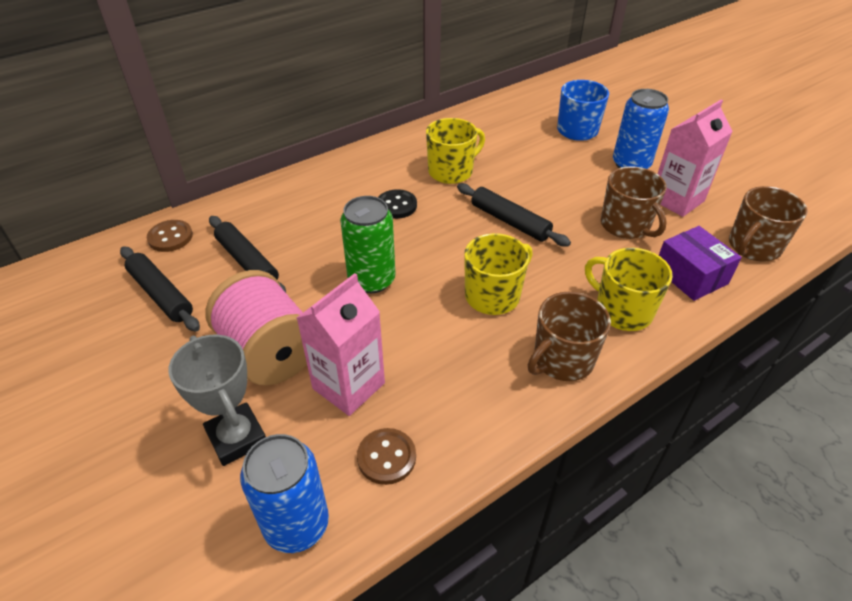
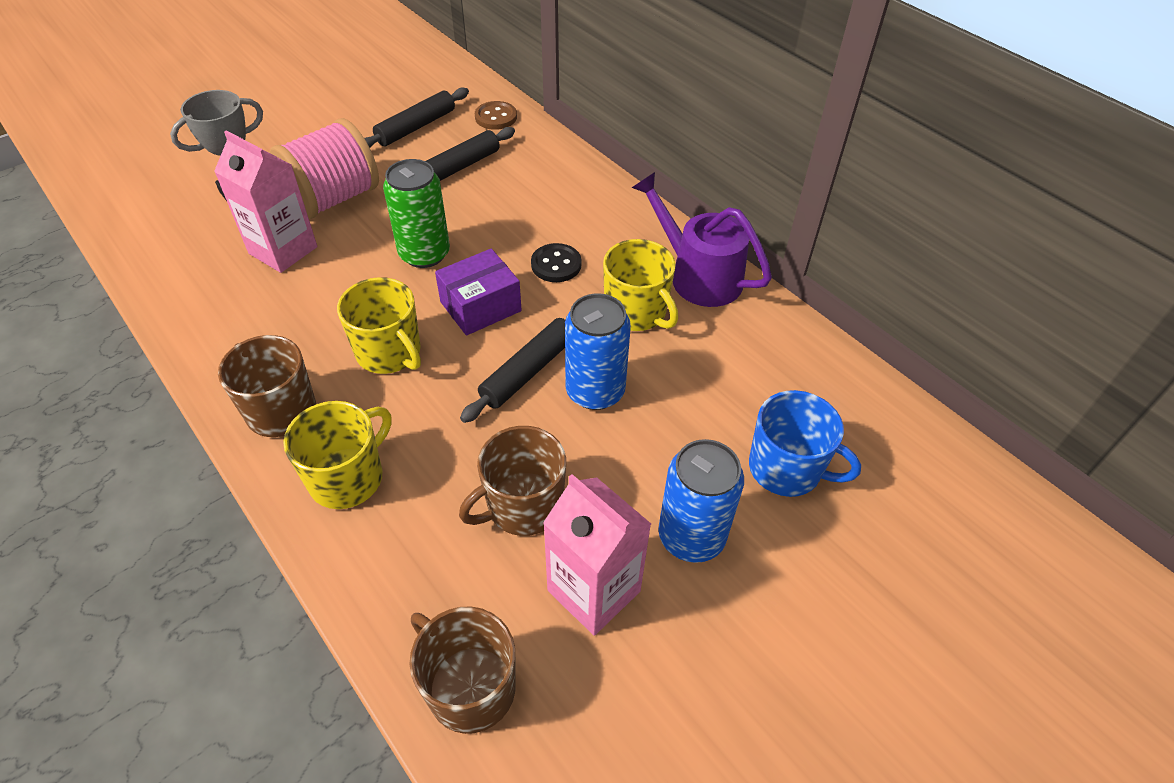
camera: 85 degrees right, 5 degrees up
blue can [240,434,329,553] -> blue can moved to [565,293,631,410]
brown button [357,428,416,485] -> none
purple box [659,226,742,301] -> purple box moved to [435,249,522,336]
none -> purple watering can [632,172,772,307]

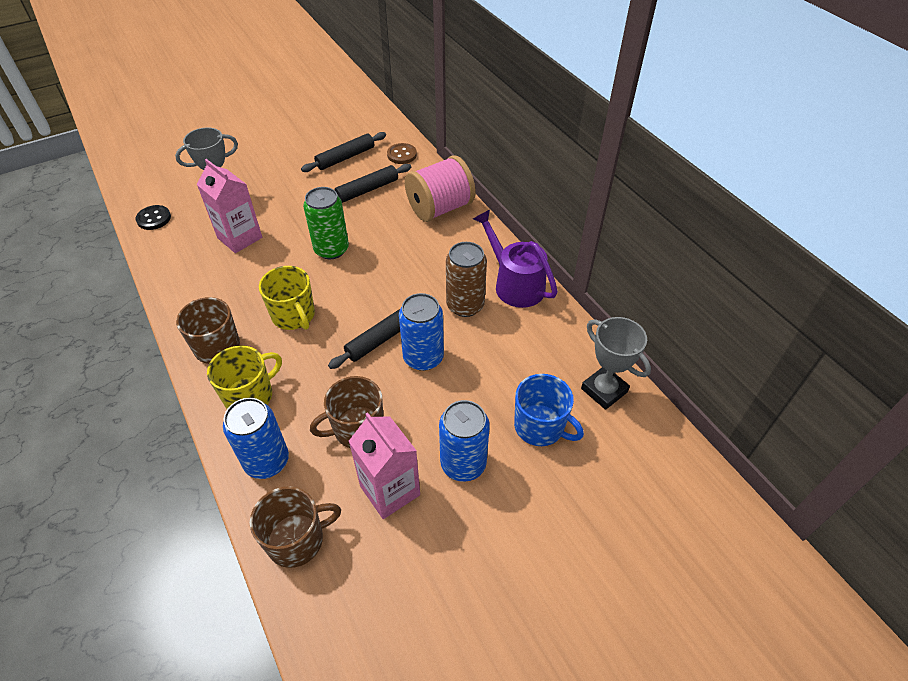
camera: 10 degrees right, 0 degrees up
pink spool [270,118,379,219] -> pink spool moved to [405,156,476,222]
brown mug [410,607,516,734] -> brown mug turned 105 degrees clockwise [250,486,341,568]
purple box [435,249,522,336] -> none
black button [531,243,582,282] -> black button moved to [136,205,171,230]
yellow mug [603,239,678,331] -> brown can [446,242,487,317]
none -> blue can [223,398,289,479]
none -> grey trophy [581,317,651,410]

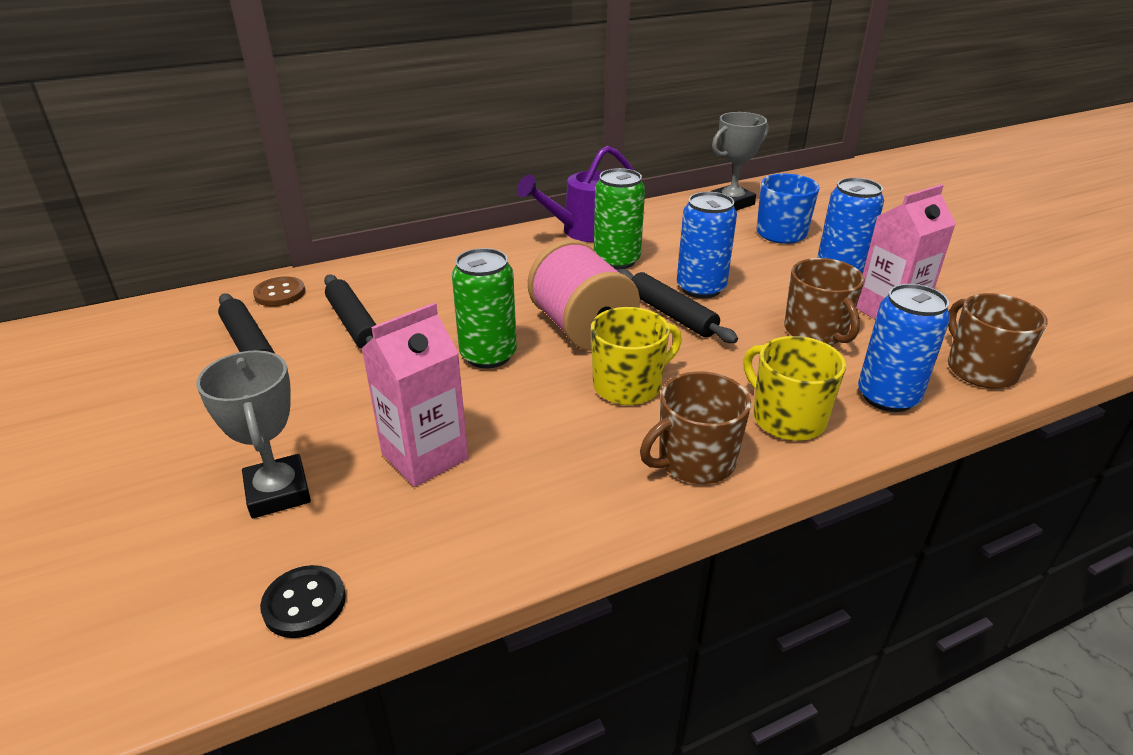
camera: 85 degrees left, 15 degrees down
pink spool [405,156,476,222] -> pink spool moved to [528,239,640,351]
brown can [446,242,487,317] -> green can [594,168,645,269]

